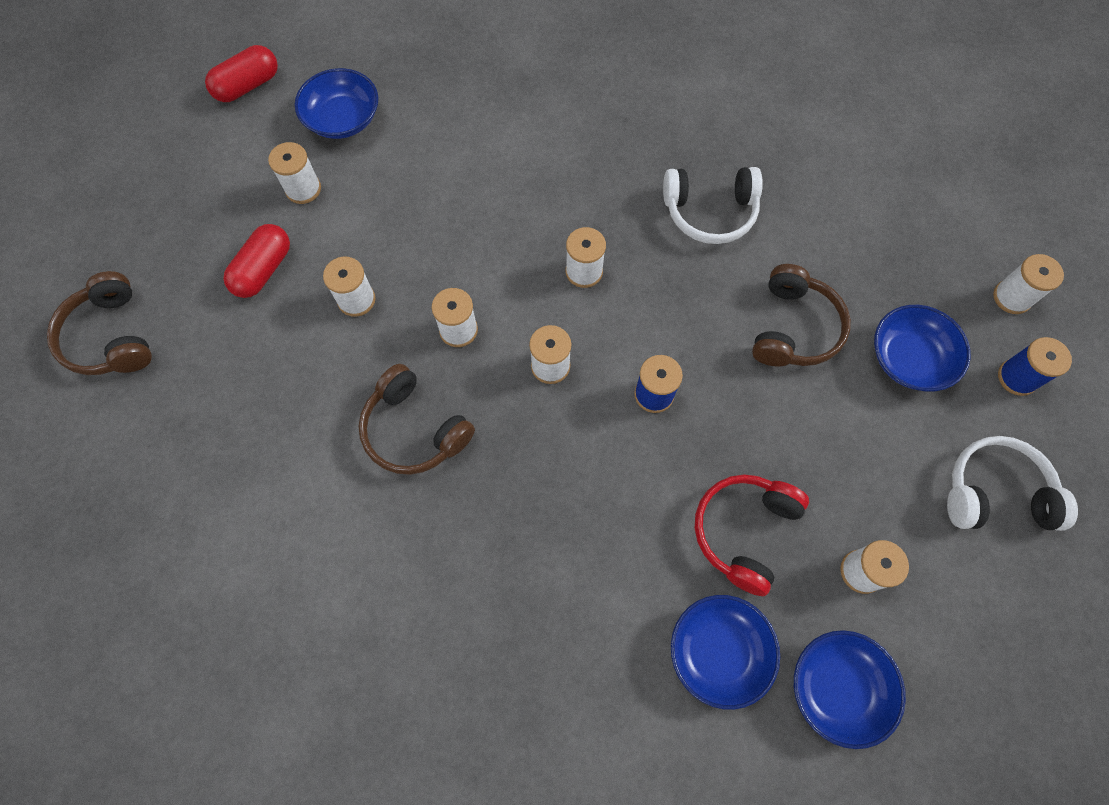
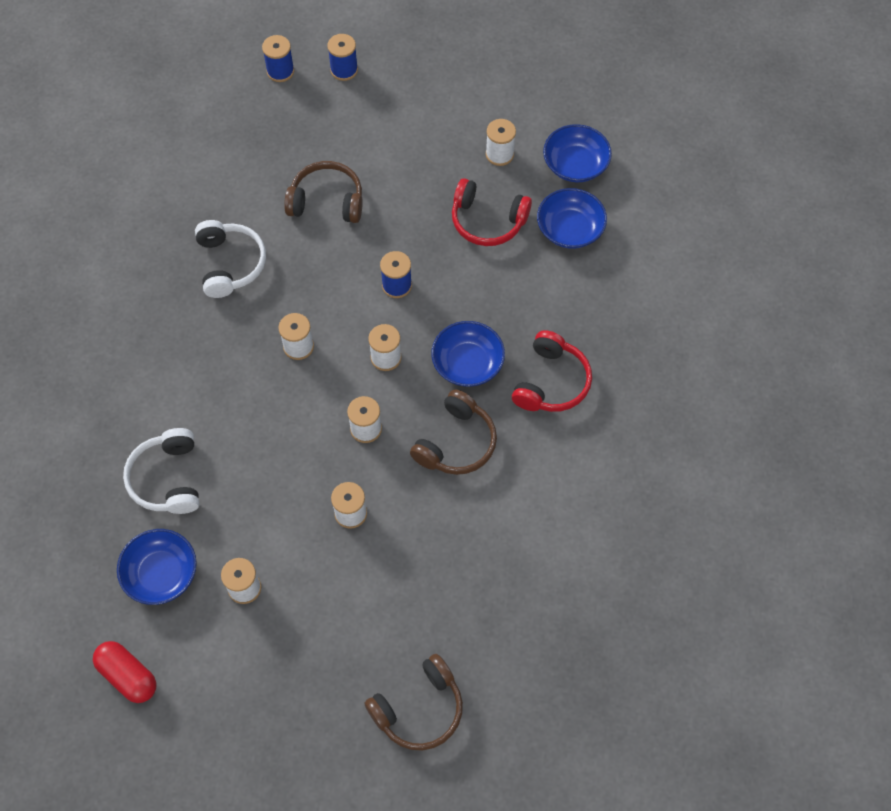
camera: 100 degrees left, 5 degrees down
red capsule [223,224,290,298] -> none
blue bowl [874,305,971,392] -> blue bowl moved to [431,321,505,387]
white headphones [947,436,1078,531] -> white headphones moved to [123,428,199,514]
white spool [993,254,1064,314] -> blue spool [262,35,294,82]
none -> red headphones [512,330,592,412]

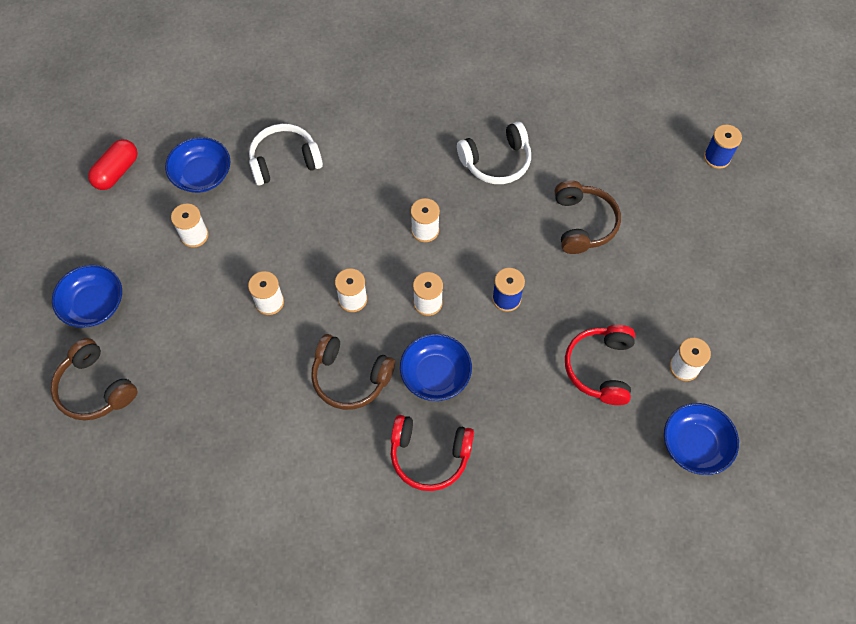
camera: 80 degrees right, 0 degrees up
blue spool [327,34,358,81] -> none
blue bowl [537,188,607,249] -> blue bowl moved to [52,265,122,328]

